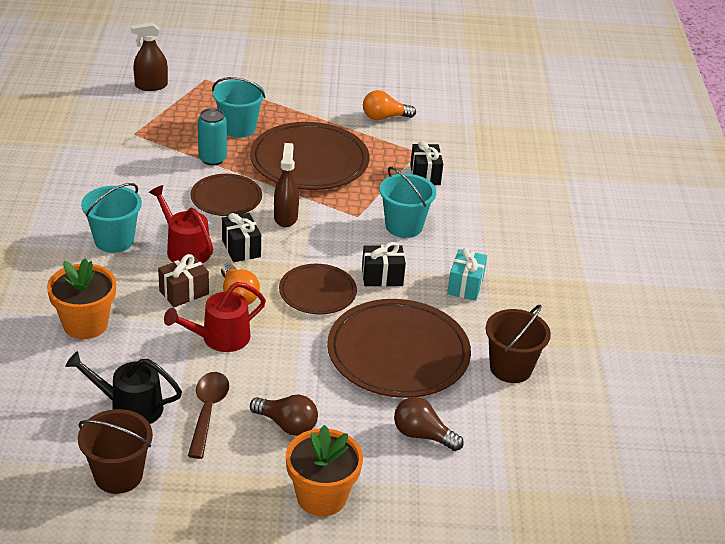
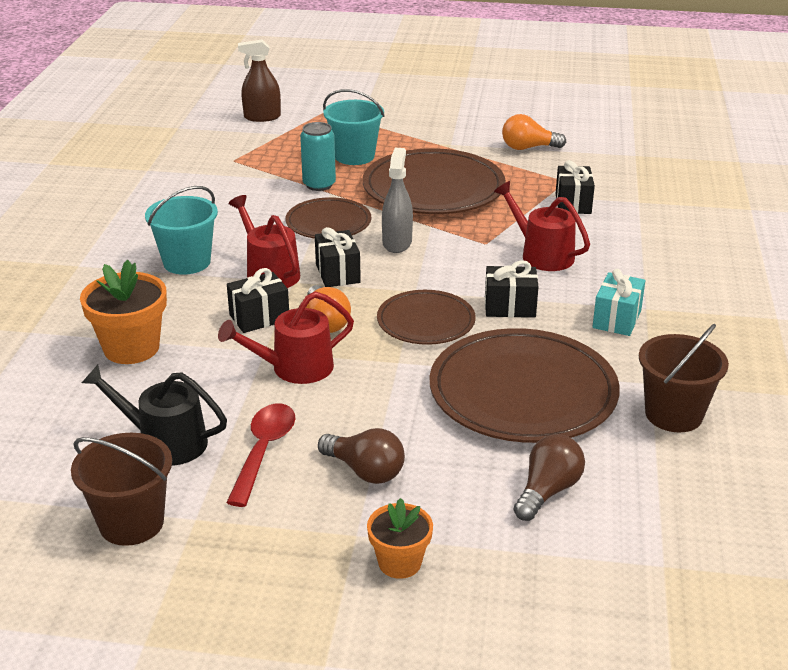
camera: 10 degrees right, 5 degrees down
brown gift [158,254,209,307] -> black gift [227,268,289,333]
brown spoon [188,372,229,459] -> red spoon [226,403,295,507]
brown spray bottle [274,143,299,227] -> grey spray bottle [382,148,413,253]
orange flower pot [286,425,363,516] -> orange flower pot [367,498,433,579], size x0.62
turquoise bucket [379,167,436,238] -> red watering can [494,181,590,271]
brown light bulb [394,397,464,451] -> brown light bulb turned 90 degrees clockwise [513,434,585,521]

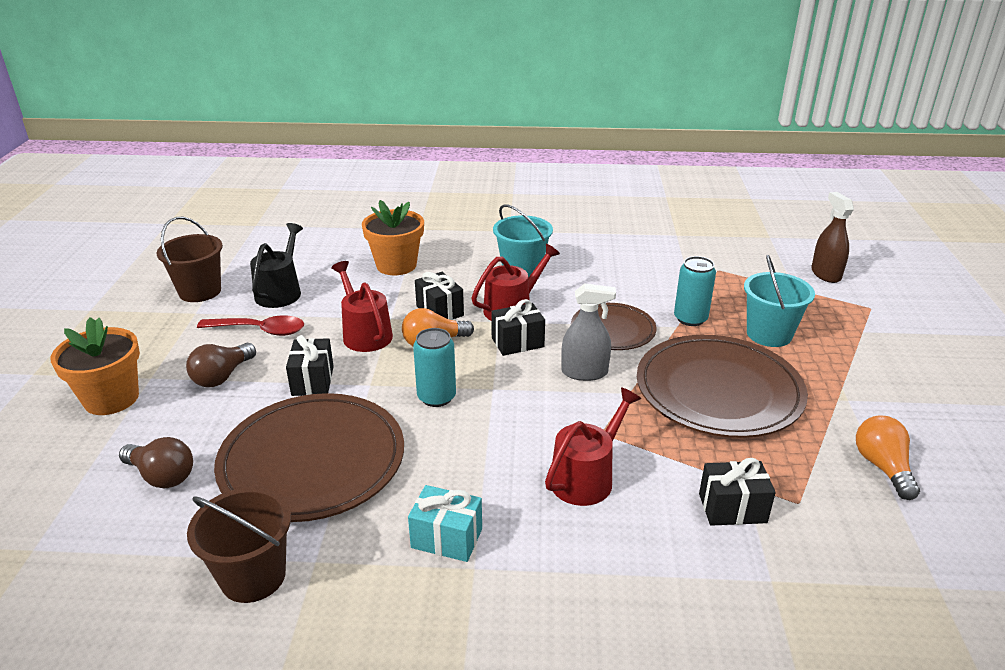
camera: 85 degrees right, 0 degrees up
orange flower pot [367,498,433,579] -> orange flower pot [50,317,140,415], size x1.62
brown plate [377,290,476,345] -> turquoise can [413,328,456,407]
black gift [485,260,539,318] -> black gift moved to [286,335,334,396]

